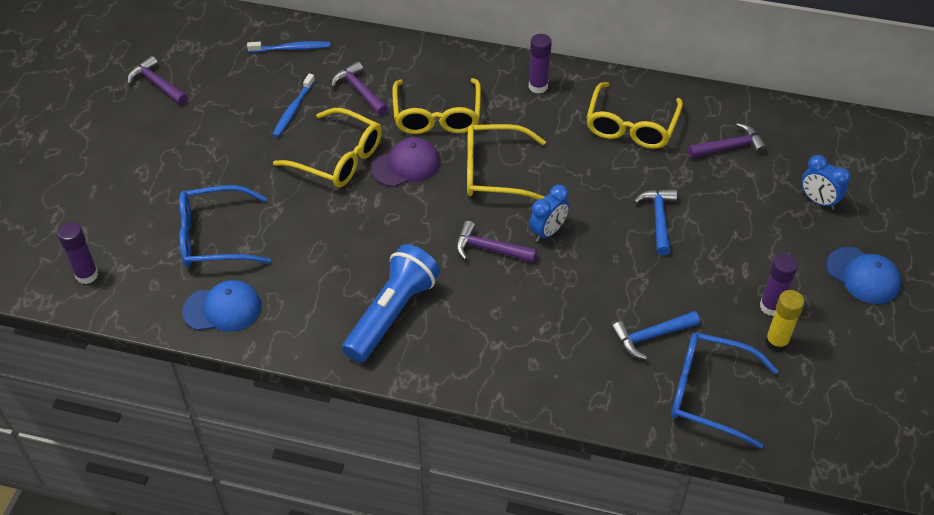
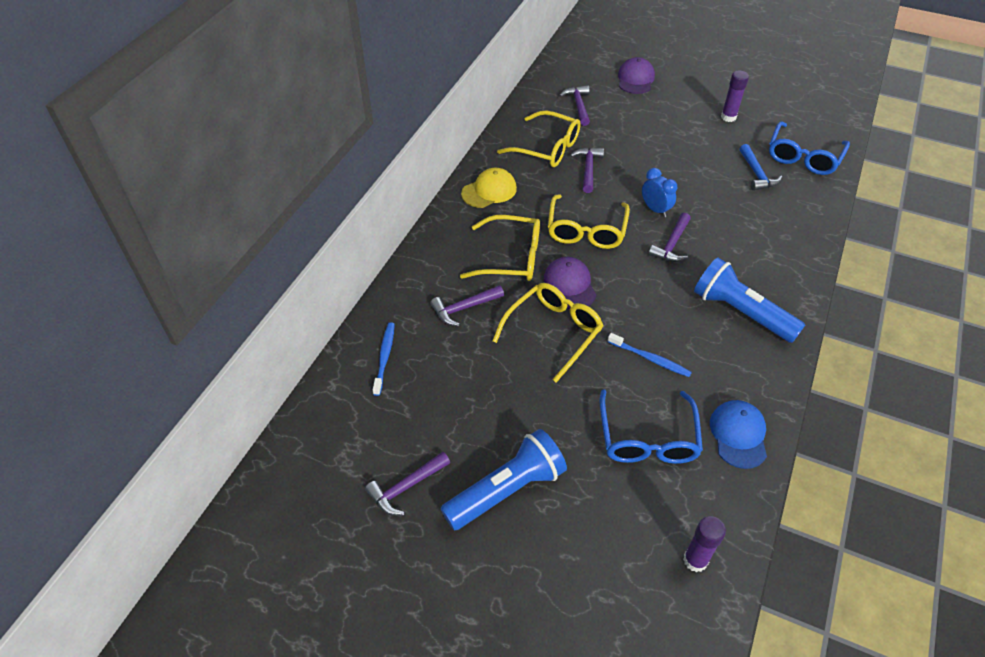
camera: 80 degrees left, 0 degrees up
blue toothbrush [272,74,315,137] -> blue toothbrush moved to [608,333,692,377]
purple glue stick [529,34,552,94] -> yellow cap [461,168,517,208]
blue hammer [634,189,677,255] -> none
yellow glue stick [765,290,805,352] -> none
blue clock [801,155,851,210] -> purple cap [618,57,655,94]
blue cap [826,247,901,304] -> none
none -> blue flashlight [440,429,567,530]
none -> purple hammer [570,148,604,193]

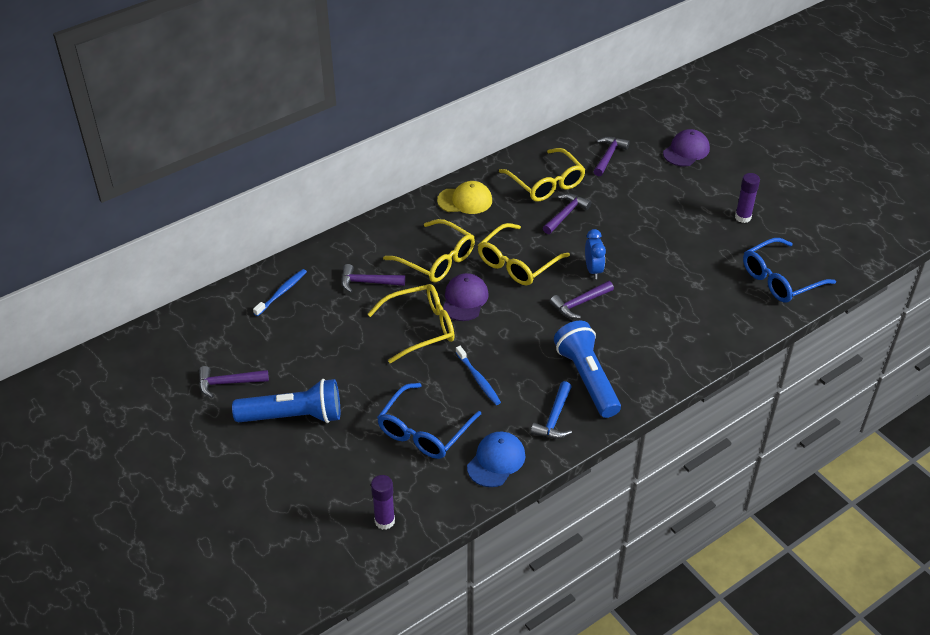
camera: 30 degrees right, 5 degrees down
blue hammer [740,144,782,191] -> blue hammer moved to [531,381,572,439]

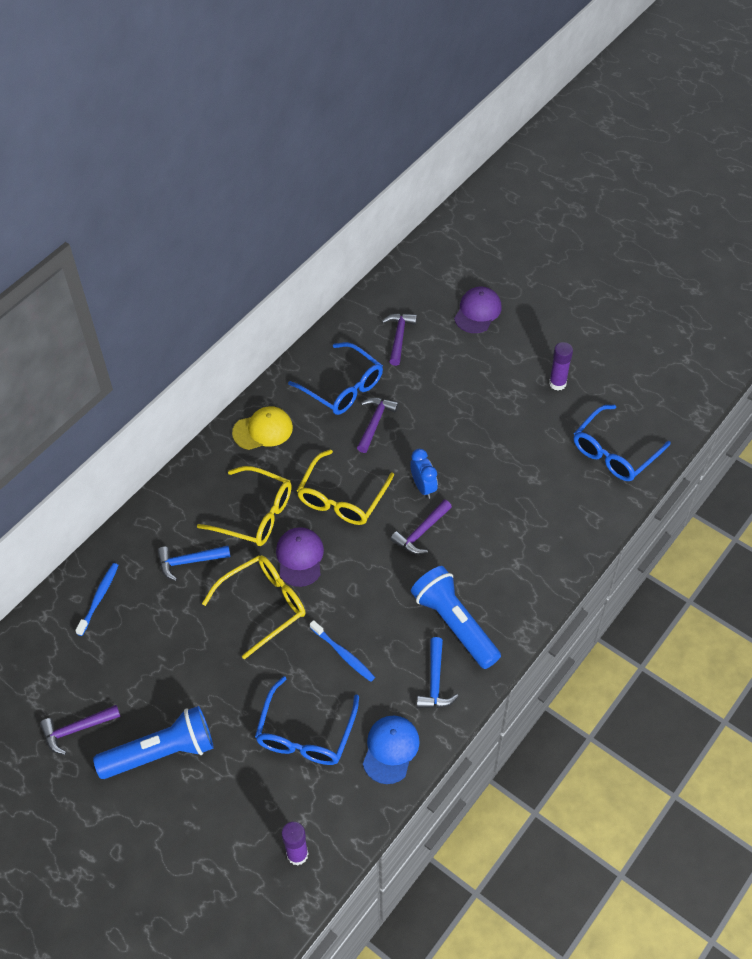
camera: 15 degrees left, 10 degrees up
purple hammer [341,264,405,293] -> blue hammer [158,546,231,581]
yellow glasses [499,148,586,202] -> blue glasses [288,342,383,415]

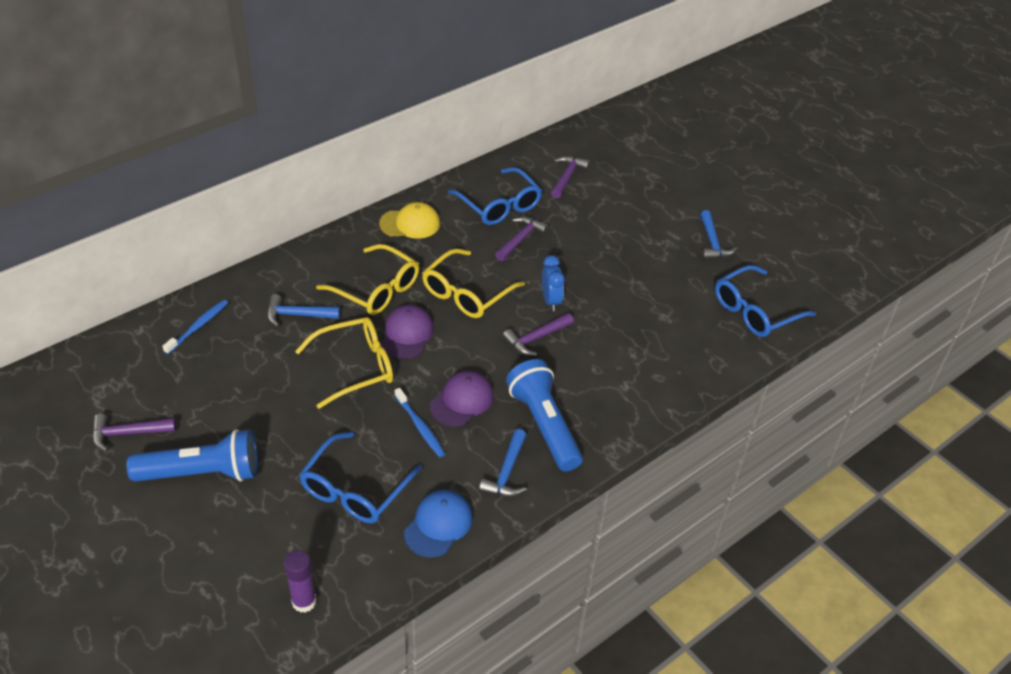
camera: 10 degrees right, 10 degrees down
purple cap [454,287,502,333] -> purple cap moved to [430,371,494,427]
purple glue stick [549,342,573,391] -> blue hammer [700,210,737,260]

